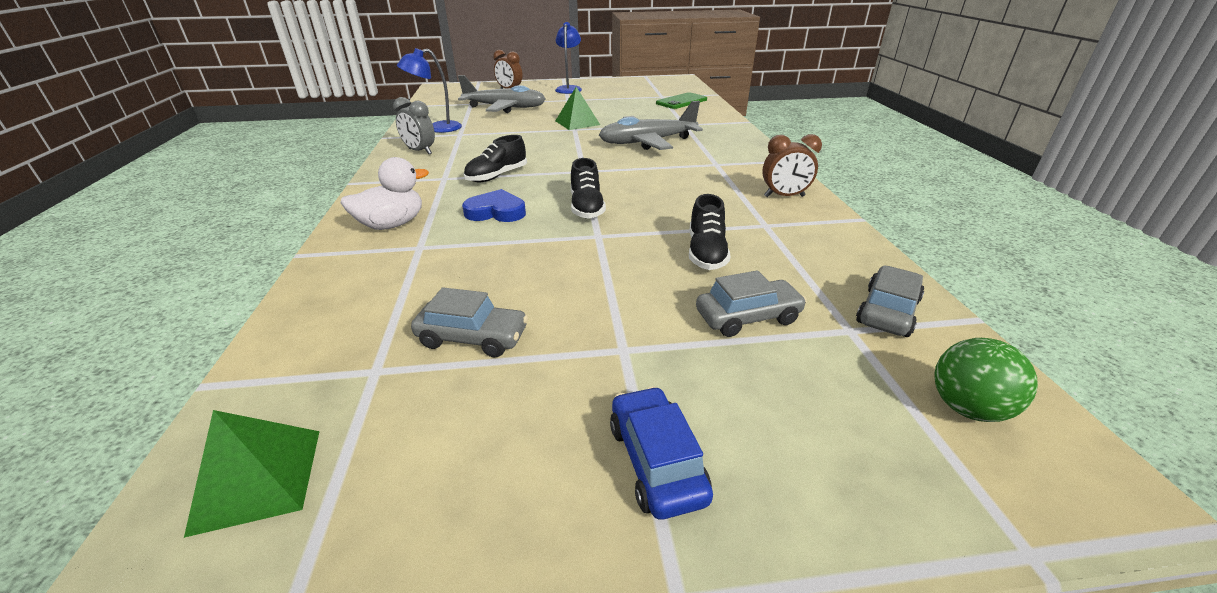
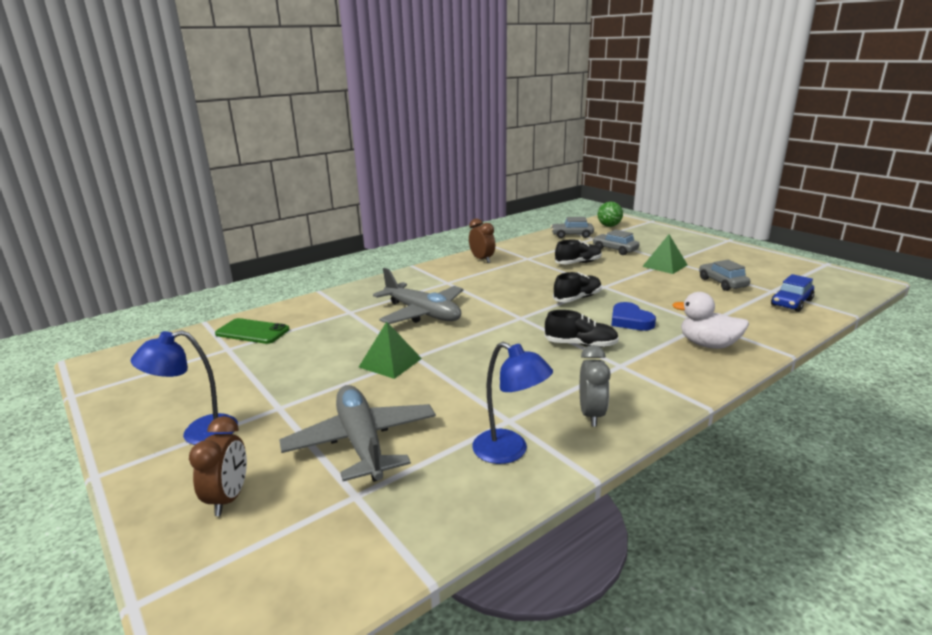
camera: 120 degrees left, 10 degrees down
green pyramid [184,410,320,538] -> green pyramid moved to [642,234,688,274]
blue car [610,386,713,520] -> blue car moved to [771,274,814,312]

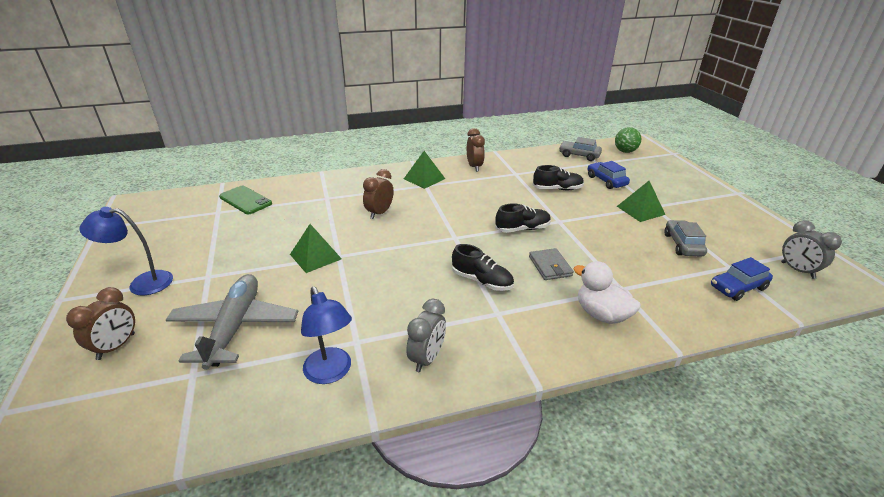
camera: 20 degrees right, 10 degrees up
grey plane [373,268,463,324] -> brown clock [363,169,394,219]
grey car [593,229,639,255] -> blue car [588,161,630,189]
blue heart [611,302,656,331] -> grey wallet [529,248,574,280]
none -> green pyramid [404,151,445,189]
none -> grey clock [781,220,842,279]

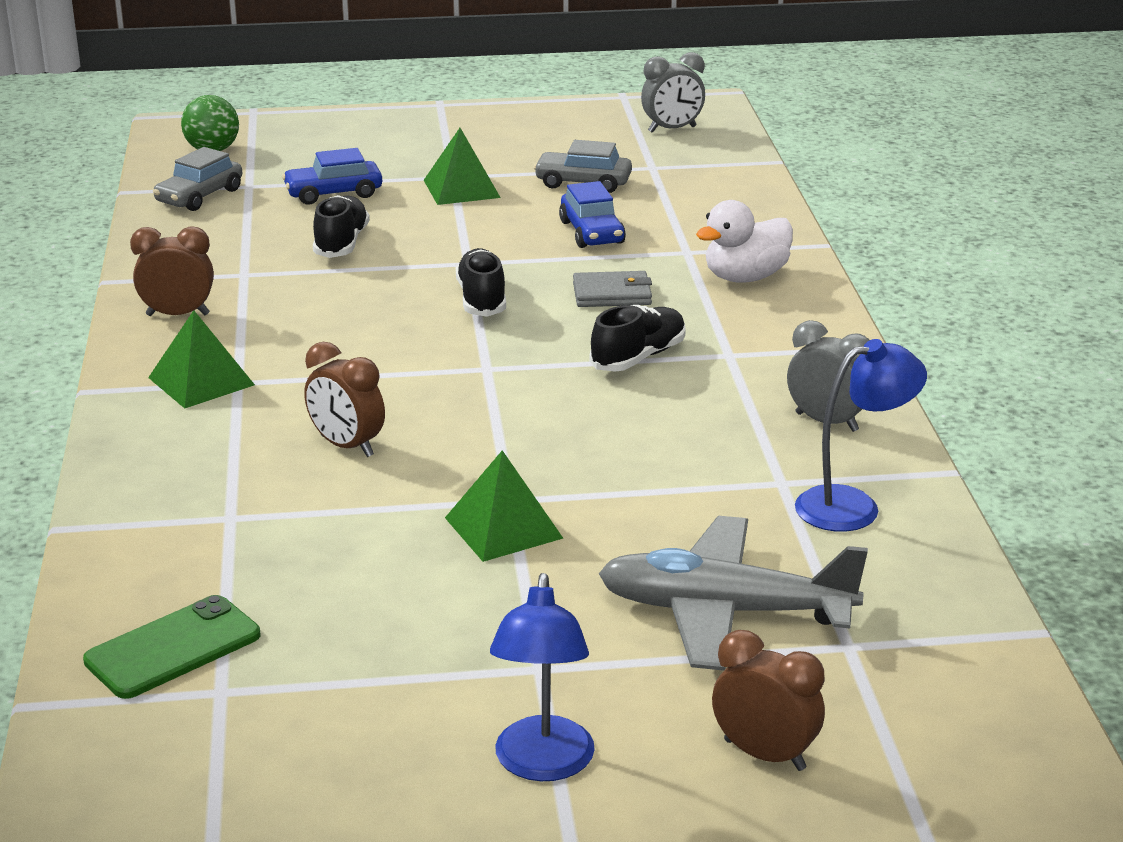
camera: 80 degrees left, 5 degrees down
blue car [711,257,773,301] -> blue car moved to [559,181,626,248]

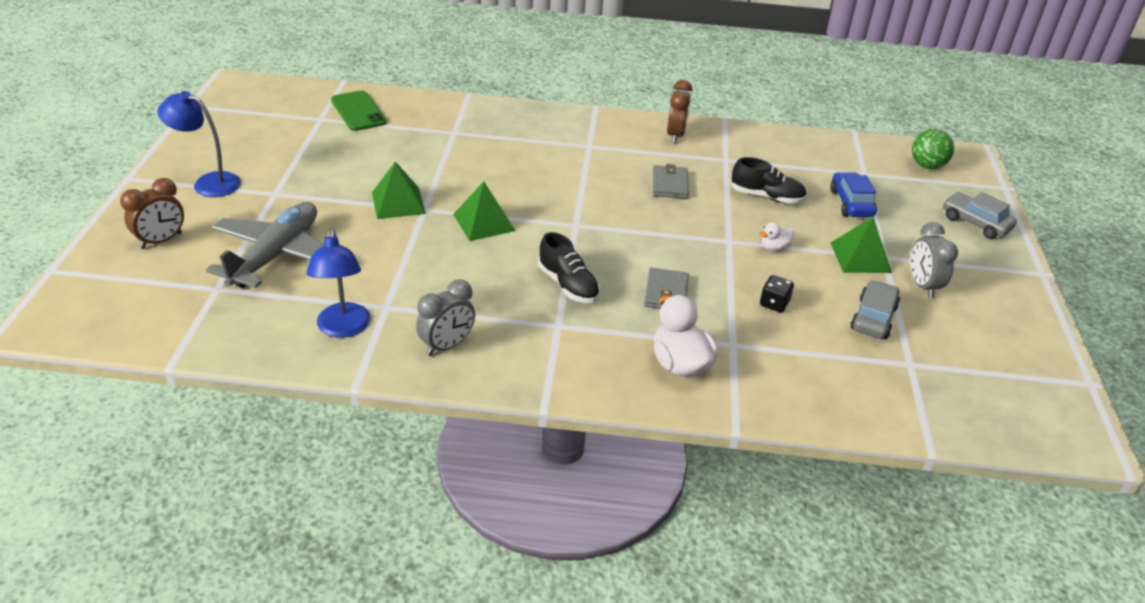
camera: 100 degrees right, 10 degrees up
green pyramid [148,310,255,408] -> green pyramid moved to [453,181,515,241]
grey car [153,147,242,211] -> grey car moved to [943,192,1017,239]
brown clock [304,342,385,457] -> none
black shoe [456,248,506,317] -> none
blue car [559,181,626,248] -> black dice [760,275,794,313]
grey clock [641,52,705,133] -> grey clock moved to [910,222,958,298]
none -> grey wallet [653,164,689,199]
none -> white duck [759,222,794,251]

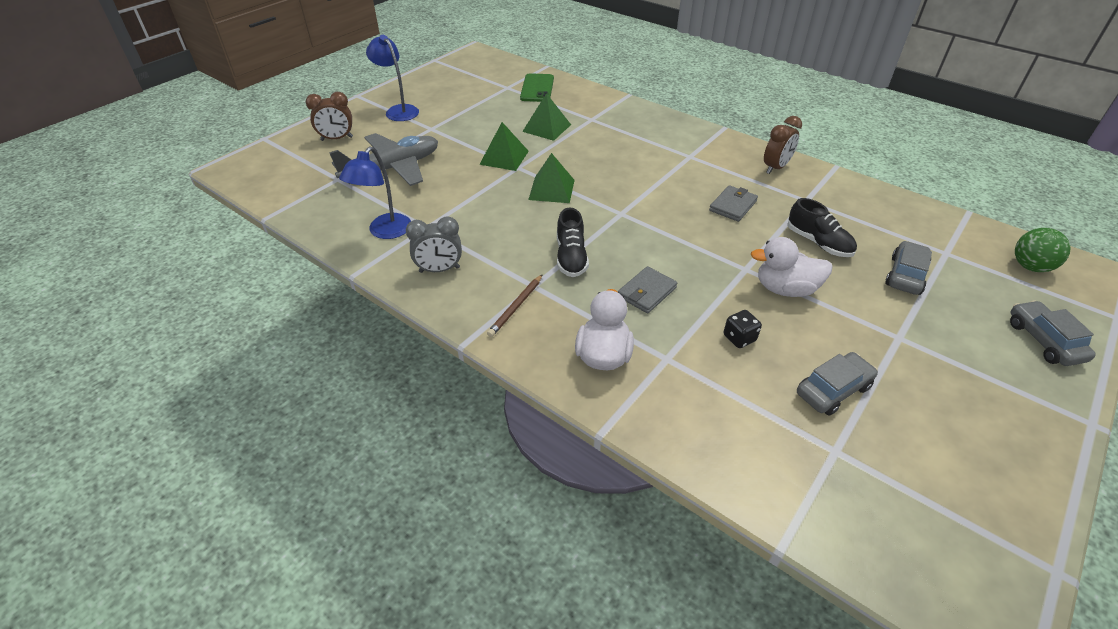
camera: 35 degrees right, 5 degrees up
white duck [759,222,794,251] -> white duck [750,237,833,297], size x1.90
blue car [830,172,877,217] -> grey car [885,241,932,295]
green pyramid [831,217,892,273] -> green pyramid moved to [522,93,571,141]
grey clock [910,222,958,298] -> none
none -> brown pencil [487,274,543,337]

